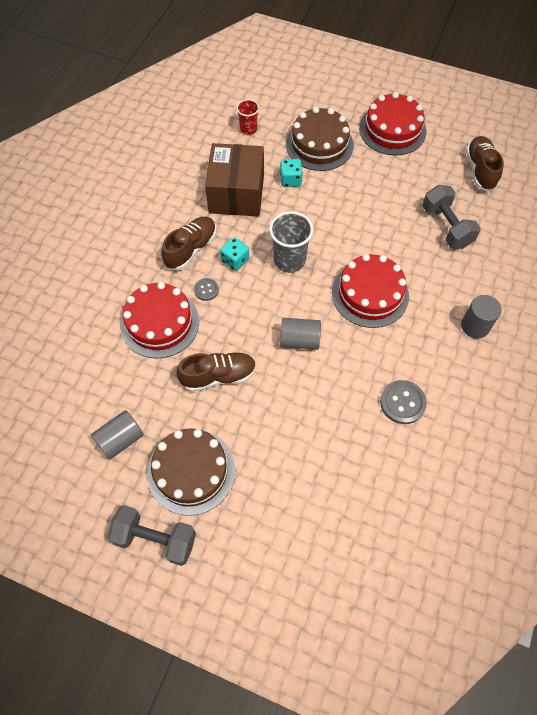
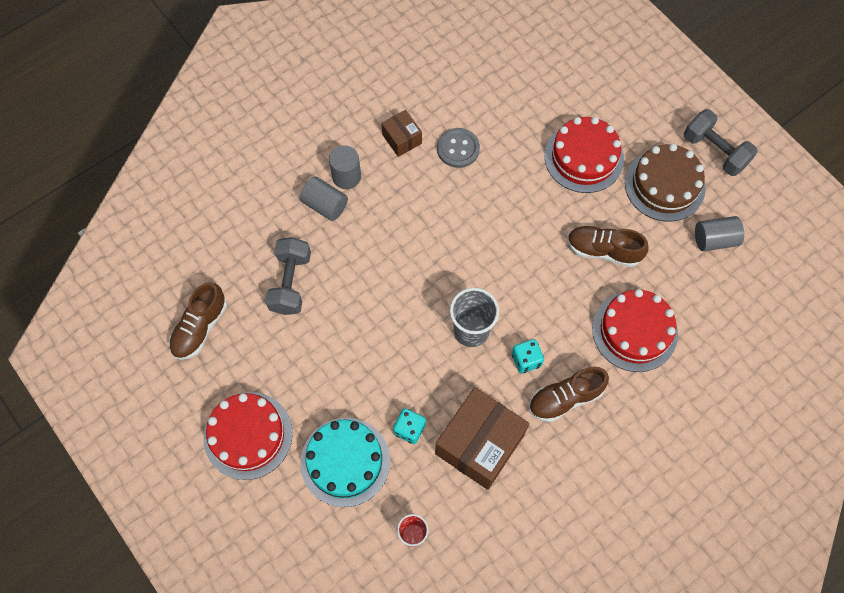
camera: 150 degrees left, 5 degrees up
grey button [194,278,219,301] -> none
grey cylinder [280,318,321,350] -> grey cylinder moved to [300,176,348,221]
brown cake [286,107,354,171] -> turquoise cake [301,418,390,507]
red cake [332,254,409,328] -> red cake moved to [544,117,624,193]
none -> brown box [381,110,422,157]

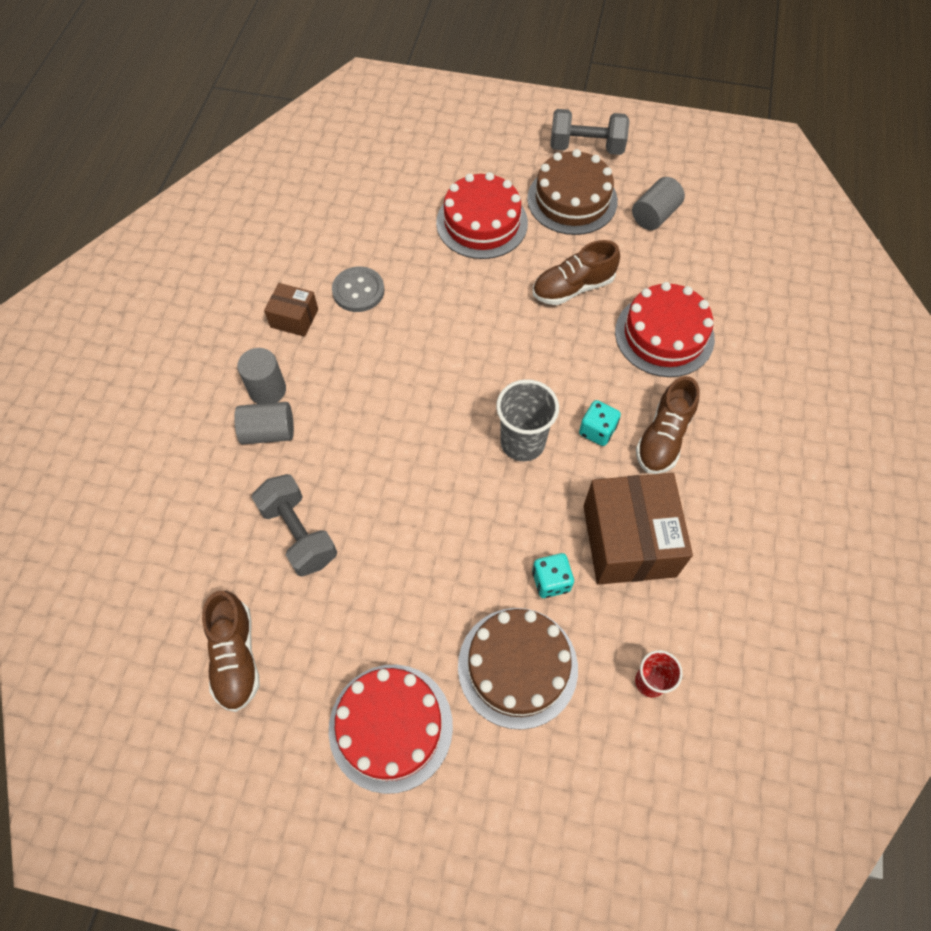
camera: 40 degrees left, 5 degrees down
turquoise cake [301,418,390,507] -> brown cake [458,608,578,730]

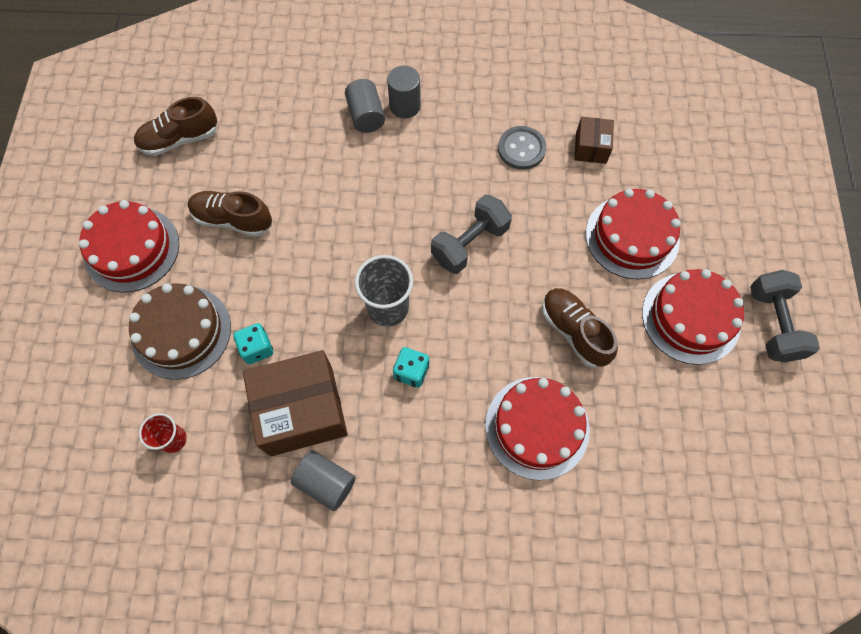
camera: 80 degrees right, 5 degrees up
grey dumbbell [252,474,337,577] -> grey dumbbell moved to [431,195,512,274]
brown box [264,283,318,337] -> brown box moved to [574,117,614,164]
brown cake [527,149,618,235] -> red cake [642,269,744,365]
grey cylinder [632,177,685,230] -> grey cylinder moved to [291,450,355,511]
brown shoe [636,376,699,474] -> brown shoe moved to [188,191,272,237]

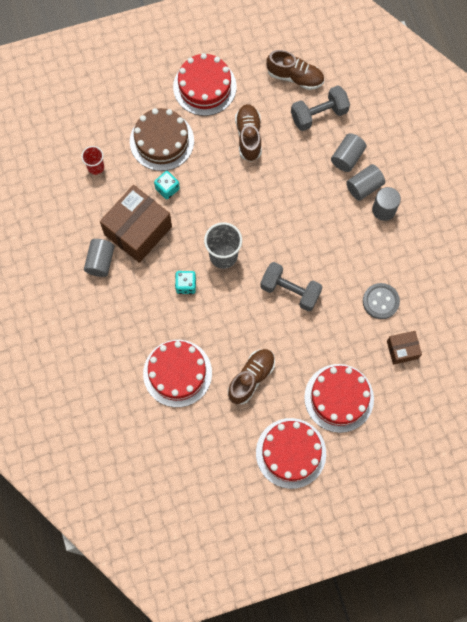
camera: 70 degrees right, 5 degrees up
brown shoe [134,97,218,156] -> brown shoe turned 150 degrees clockwise [266,50,324,90]
brown box [243,350,348,456] -> brown box turned 75 degrees clockwise [100,185,172,263]
grey dumbbell [750,270,820,362] -> grey dumbbell moved to [291,85,350,131]
none -> grey cylinder [331,133,367,172]

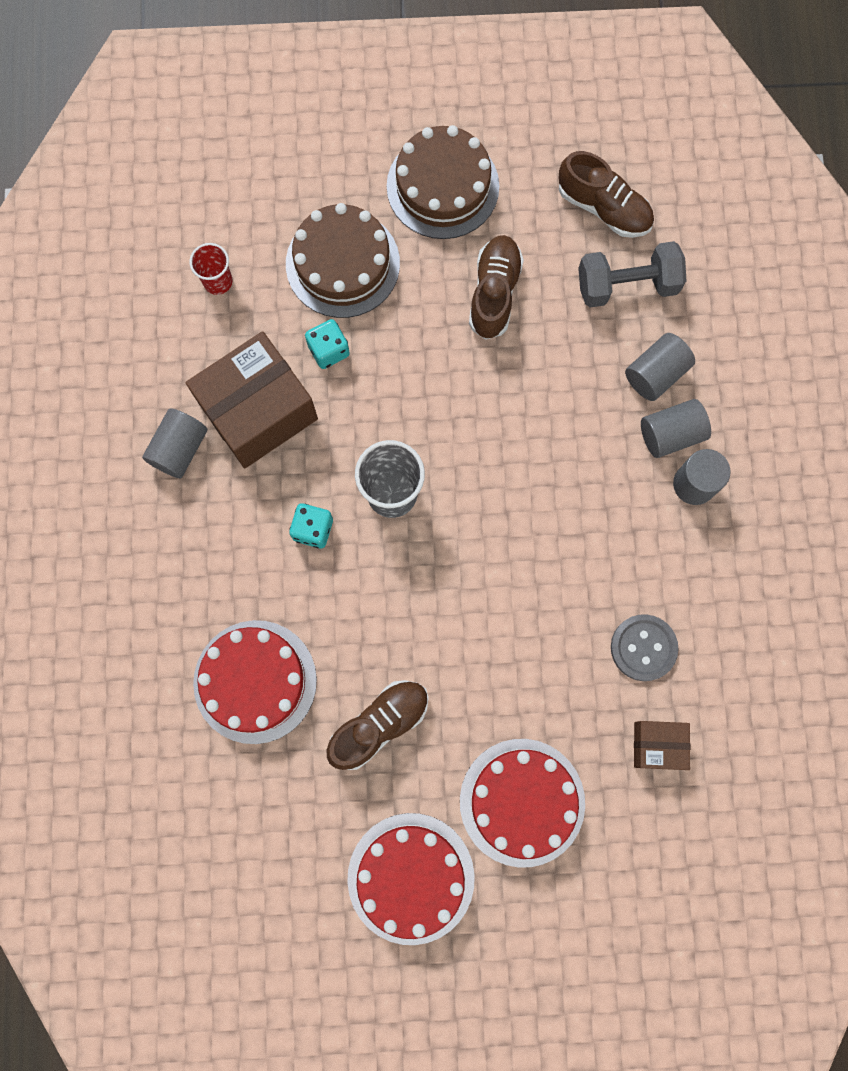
camera: 15 degrees right, 5 degrees up
red cake [173,53,237,116] -> brown cake [387,125,499,239]
grey dumbbell [260,262,323,312] -> none

